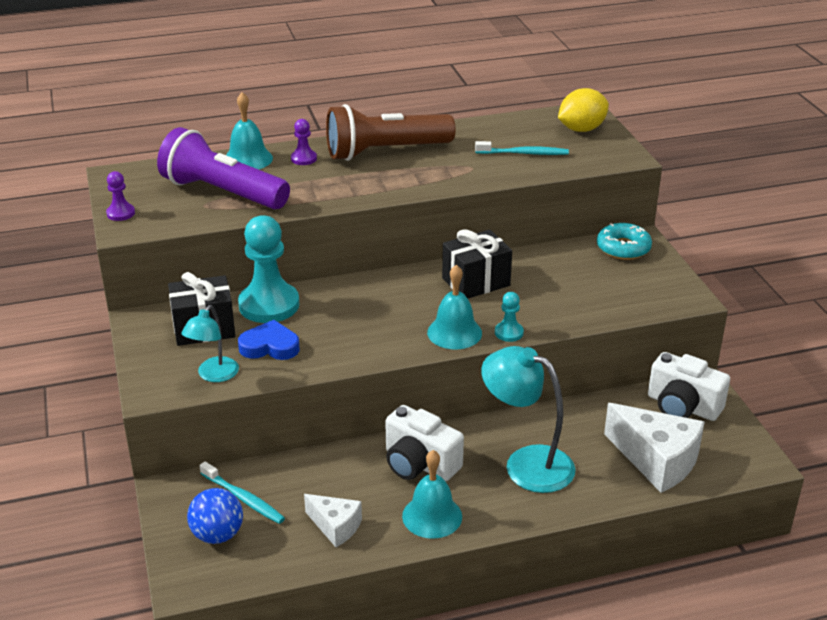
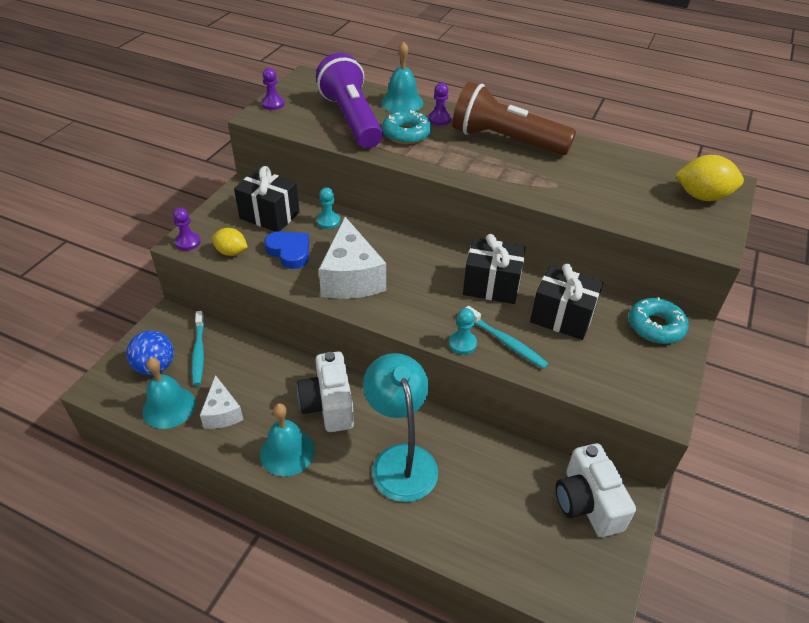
camera: 40 degrees right, 10 degrees up
turquoise lamp [182,305,239,382] -> yellow lemon [212,228,248,256]
turquoise pawn [238,215,299,323] -> turquoise pawn [317,188,340,229], size x0.46
turquoise bell [427,265,482,349] -> turquoise bell moved to [142,357,196,429]
turquoise toothbrush [475,141,569,155] -> turquoise toothbrush moved to [466,306,549,369]
white cheese [604,403,705,493] -> white cheese moved to [319,217,386,299]
none -> purple pawn [173,208,201,251]
none -> turquoise donut [382,110,432,144]
none -> black gift [530,264,603,340]

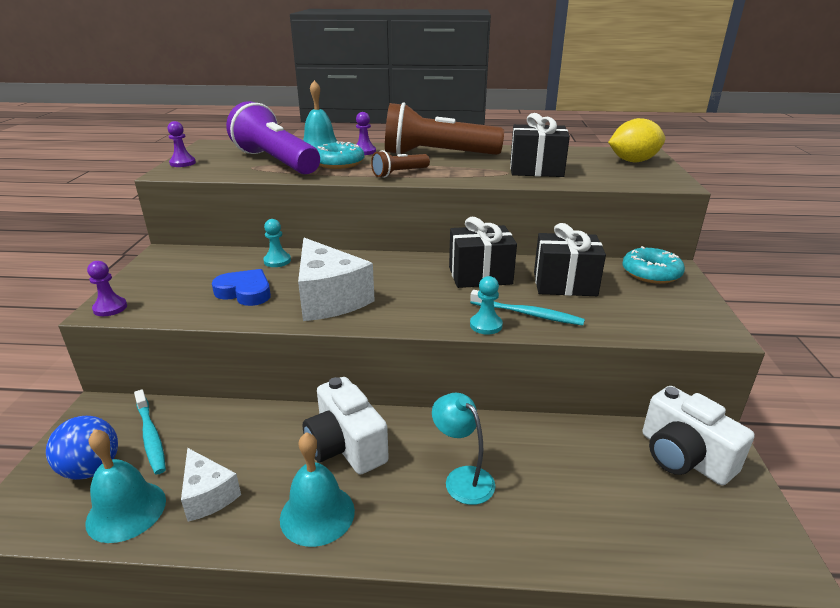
camera: 20 degrees left, 15 degrees down
yellow lemon [212,228,248,256] -> none
black gift [234,166,300,232] -> black gift moved to [510,113,570,177]
turquoise lamp [363,353,438,502] -> turquoise lamp [432,393,495,505], size x0.59
none -> brown flashlight [371,150,430,178]

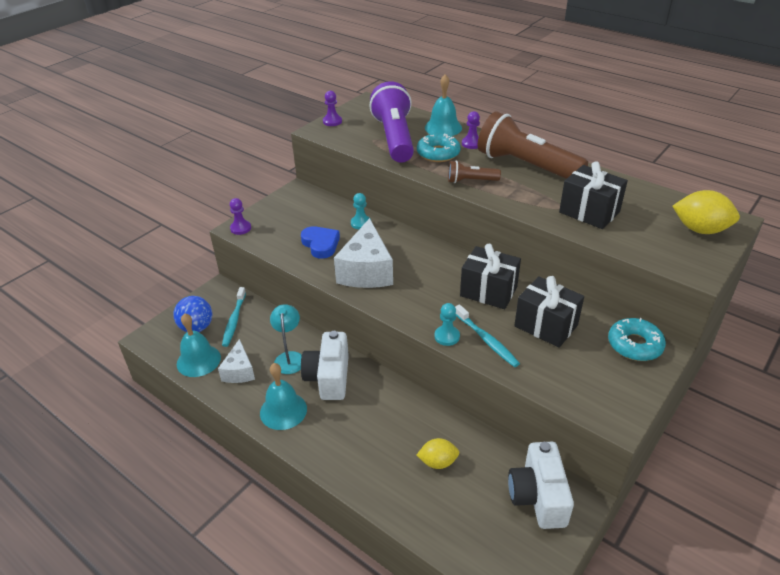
camera: 35 degrees right, 10 degrees up
turquoise lamp [432,393,495,505] -> turquoise lamp moved to [270,304,302,374]
none -> yellow lemon [417,438,459,469]

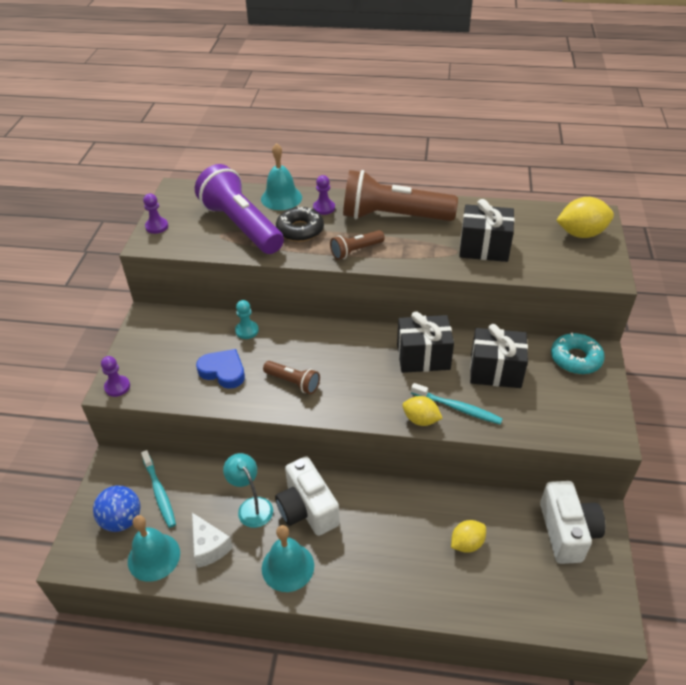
camera: 30 degrees left, 5 degrees up
white cheese [334,218,393,288] -> brown flashlight [263,361,320,394]
turquoise donut [417,133,461,162] -> black donut [276,207,324,242]
turquoise pawn [434,303,460,346] -> yellow lemon [403,396,443,426]
white camera [508,442,574,529] -> white camera turned 150 degrees counterclockwise [540,481,605,564]

